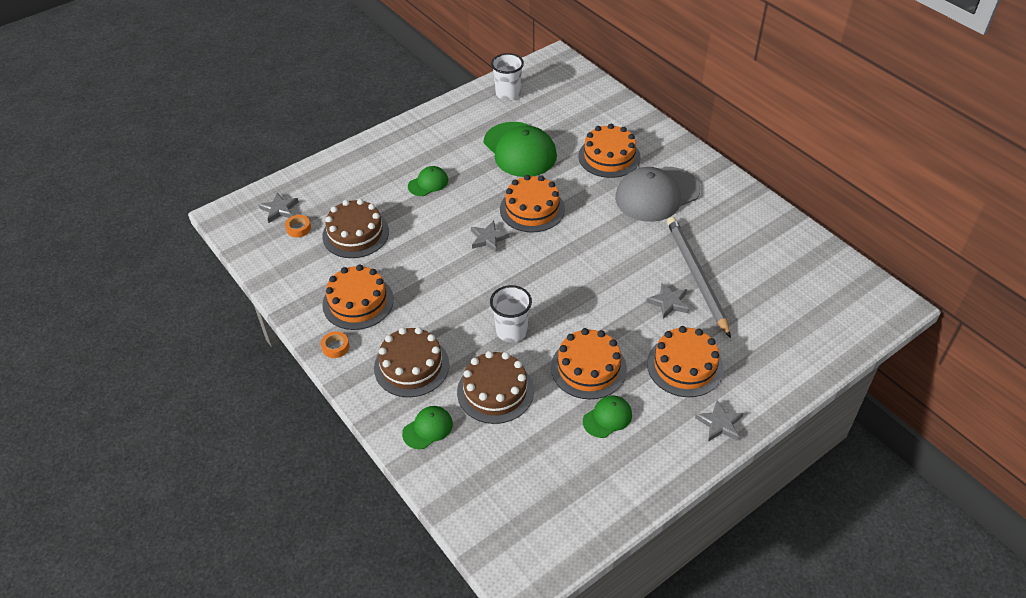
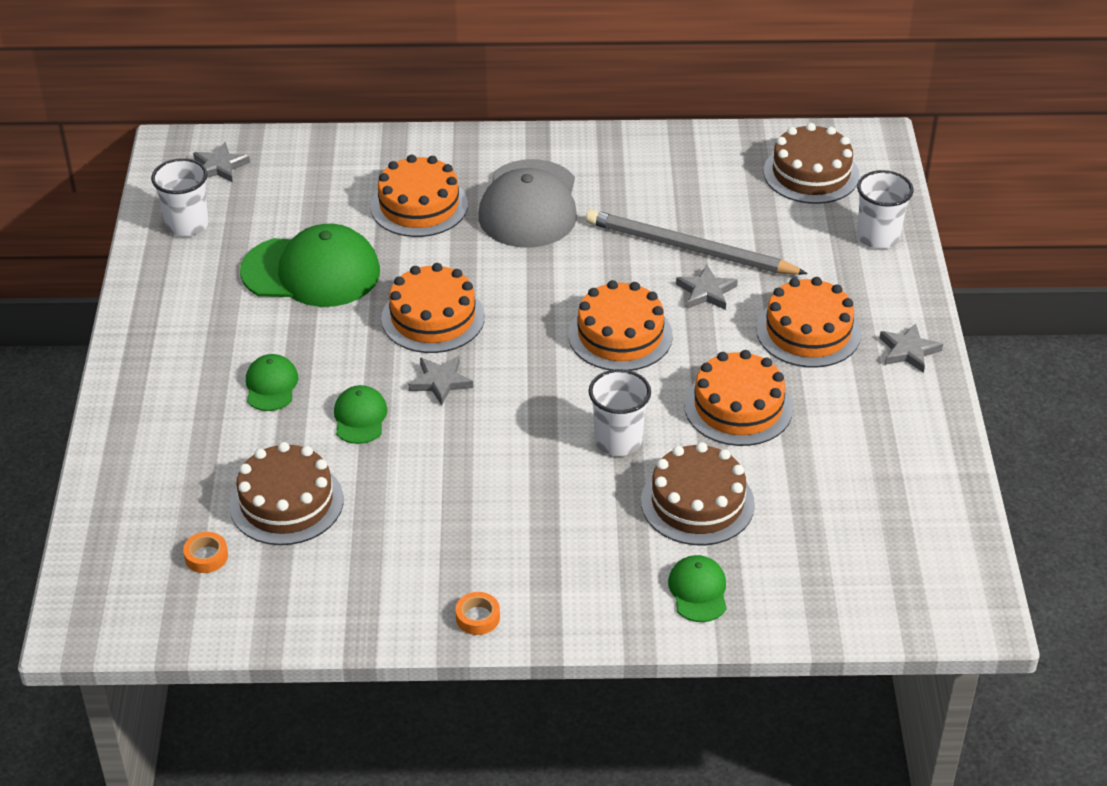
camera: 55 degrees left, 5 degrees down
grey star [259,192,299,223] -> grey star moved to [193,142,250,183]
orange cake [322,264,394,330] -> orange cake moved to [568,280,673,371]
brown cake [374,327,449,397] -> brown cake moved to [764,123,859,204]
green cap [583,396,632,438] -> green cap moved to [334,385,387,444]
none -> white cup [857,170,913,249]

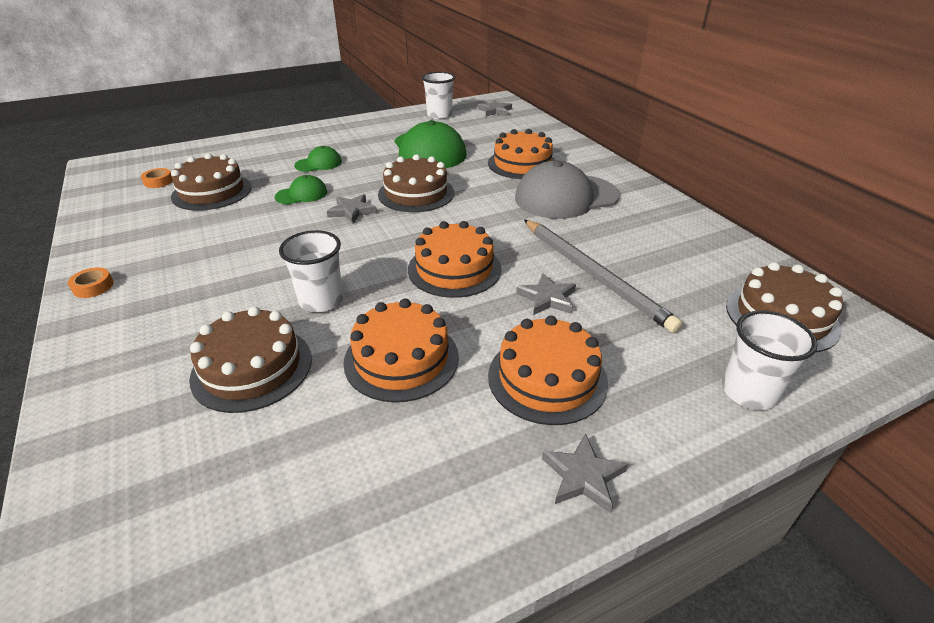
camera: 65 degrees right, 5 degrees down
orange cake [381,263,485,353] -> brown cake [378,154,454,212]
grey pencil [586,210,808,275] -> grey pencil turned 150 degrees clockwise [524,219,683,333]
green cap [668,555,727,622] -> none

